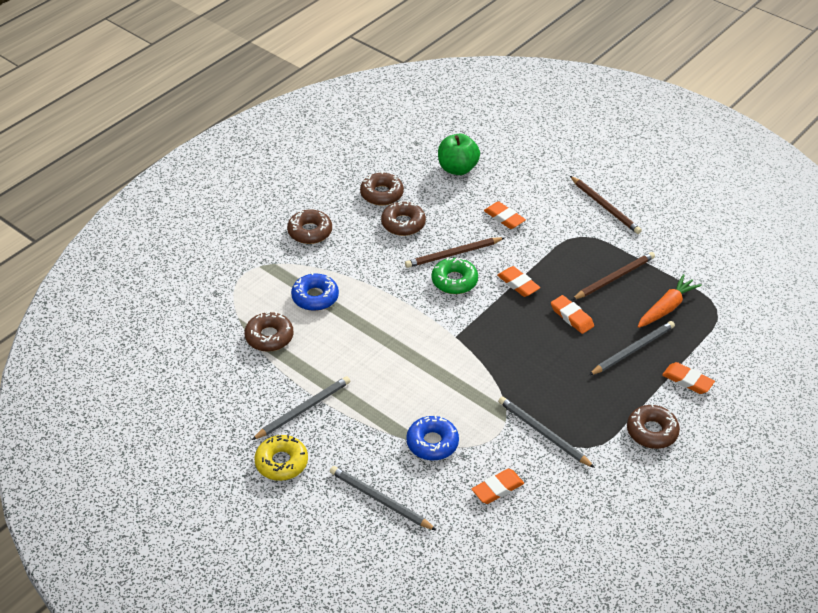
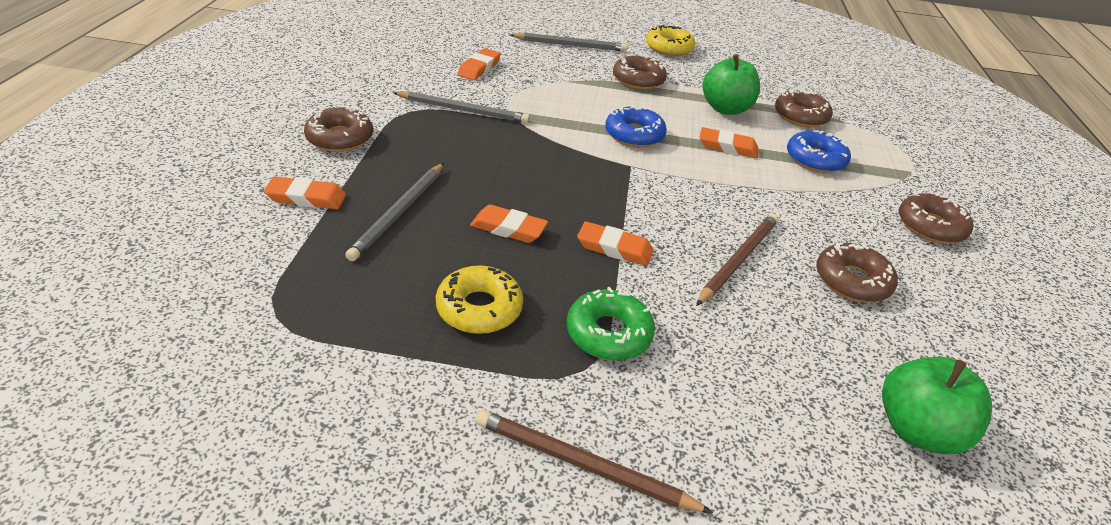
camera: 145 degrees right, 5 degrees down
grey pencil [252,376,350,440] -> none
brown donut [360,171,404,205] -> brown donut moved to [613,55,667,90]
blue donut [406,415,459,461] -> blue donut moved to [605,106,667,147]
green donut [432,257,478,294] -> green donut moved to [567,287,655,360]
orange eraser [484,201,526,229] -> orange eraser moved to [700,127,759,158]
brown pencil [572,252,655,300] -> yellow donut [436,265,523,334]
orange carrot [637,274,702,328] -> none
none -> green apple [703,54,760,115]

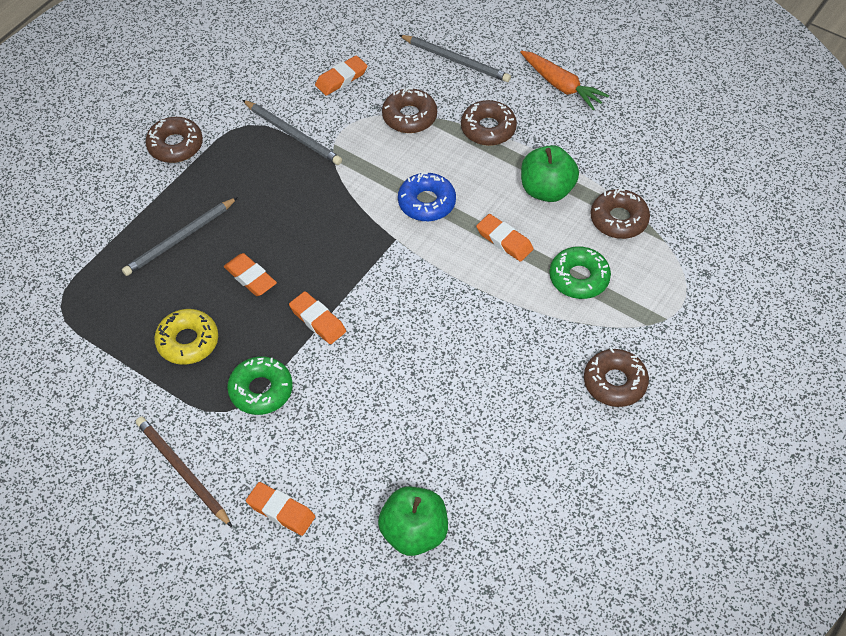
camera: 30 degrees right, 15 degrees up
orange eraser [264,177,346,209] -> orange eraser moved to [246,482,315,536]
yellow donut [646,25,695,56] -> orange carrot [520,51,609,110]
brown pencil [696,214,779,306] -> none
blue donut [787,130,851,173] -> green donut [549,246,611,299]
brown donut [816,243,898,302] -> brown donut moved to [382,88,437,133]

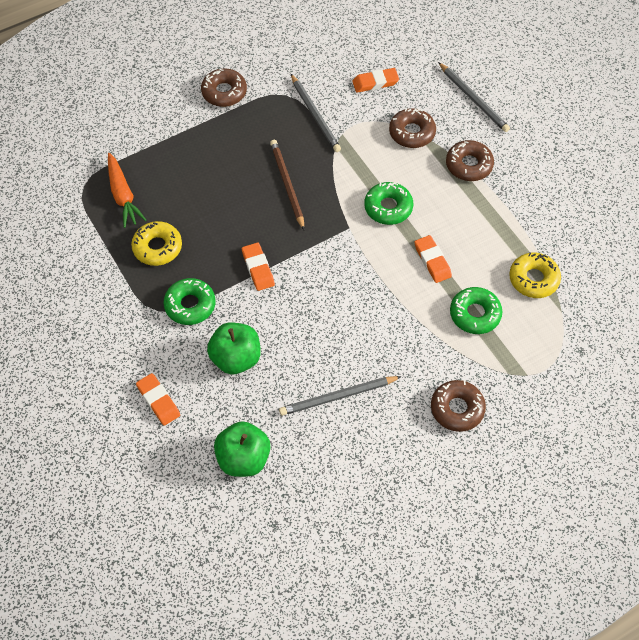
camera: 25 degrees right, 5 degrees up
grey pencil [122,197,238,276] -> grey pencil moved to [279,376,402,416]
brown pencil [136,417,232,527] -> brown pencil moved to [270,140,304,230]
orange eraser [224,253,277,296] -> none
blue donut [398,172,456,221] -> green donut [364,182,413,225]
orange carrot [520,51,609,110] -> orange carrot moved to [108,153,147,228]
green apple [521,145,579,202] -> green apple moved to [207,323,261,374]
brown donut [590,189,650,239] -> yellow donut [509,253,561,298]

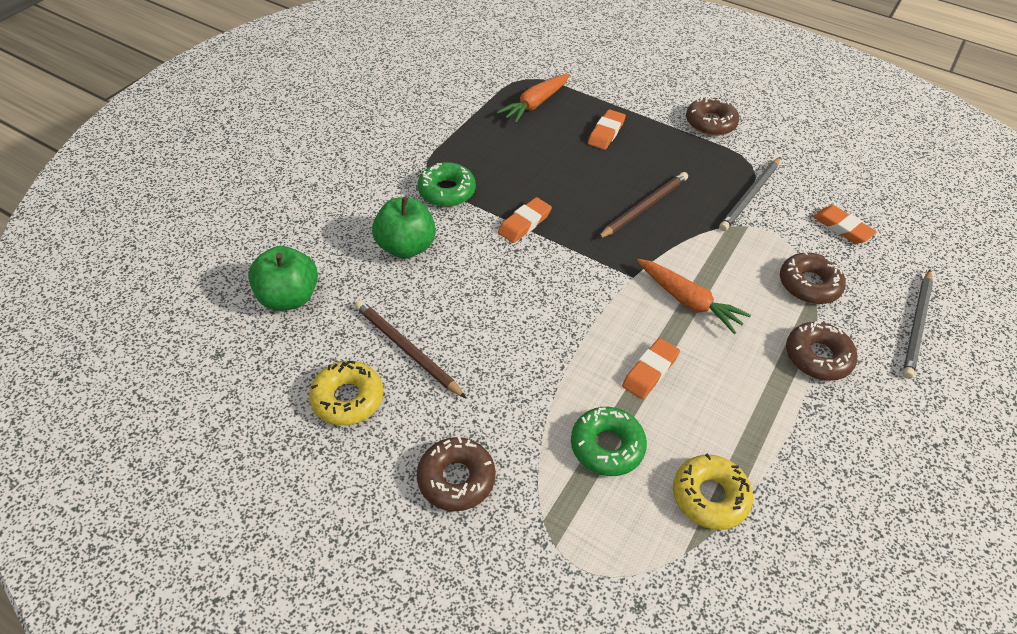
camera: 60 degrees right, 10 degrees down
yellow donut [131,221,182,266] -> yellow donut moved to [309,361,384,426]
orange eraser [136,373,180,426] -> orange eraser moved to [588,109,626,150]
grey pencil [279,376,402,416] -> brown pencil [355,300,466,398]
green donut [364,182,413,225] -> orange carrot [637,259,751,334]

